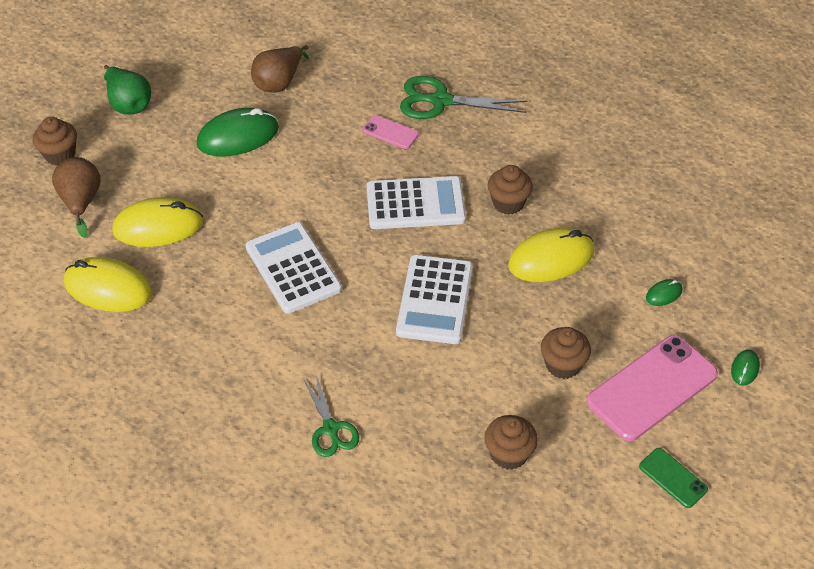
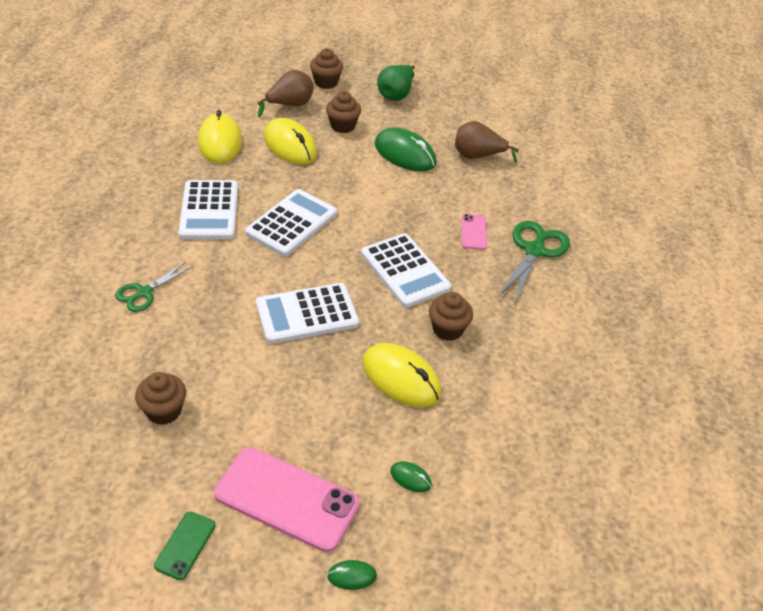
camera: 60 degrees right, 5 degrees down
green scissors [400,76,528,119] -> green scissors turned 45 degrees clockwise [498,221,570,303]
brown cupcake [541,327,591,379] -> brown cupcake moved to [326,91,361,133]
none -> white calculator [179,180,238,239]

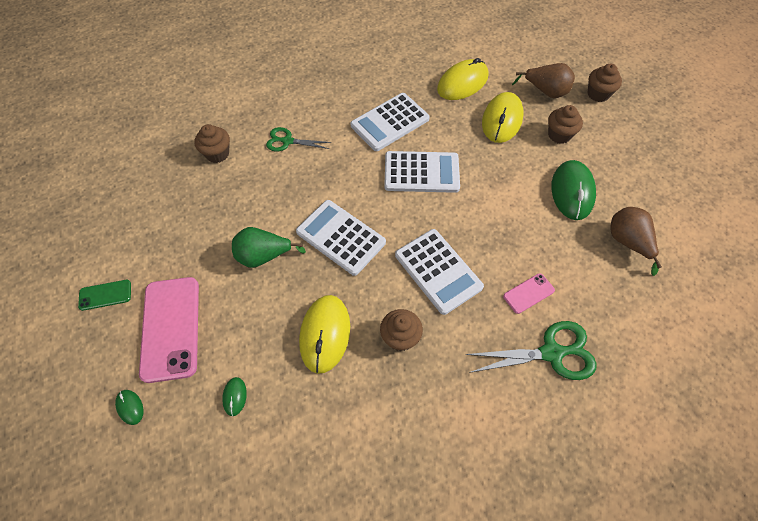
camera: 60 degrees right, 15 degrees up
brown cupcake [135,372,186,425] -> brown cupcake moved to [194,124,230,163]
white calculator [361,233,451,308] -> white calculator turned 60 degrees counterclockwise [395,229,484,315]
green pear [377,65,415,101] -> green pear moved to [232,227,306,268]

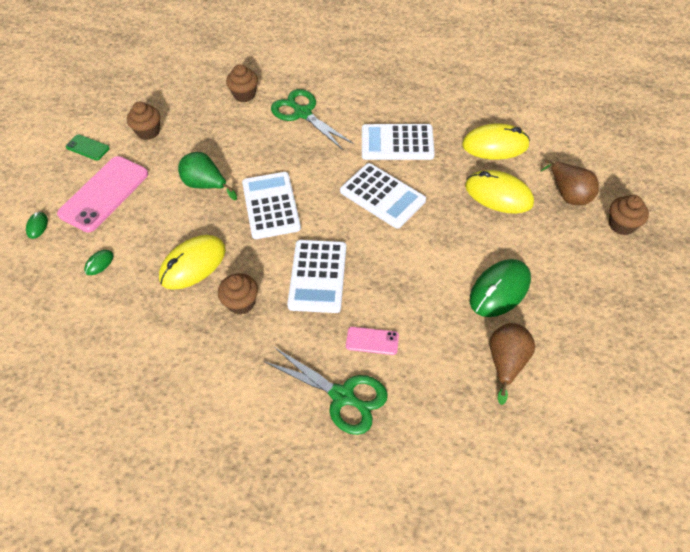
camera: 40 degrees right, 5 degrees down
green scissors [266,127,331,151] -> green scissors [271,89,354,150], size x1.59
yellow mouse [482,92,524,143] -> yellow mouse turned 60 degrees clockwise [465,170,534,214]
brown cupcake [548,105,583,144] -> brown cupcake moved to [127,102,160,140]

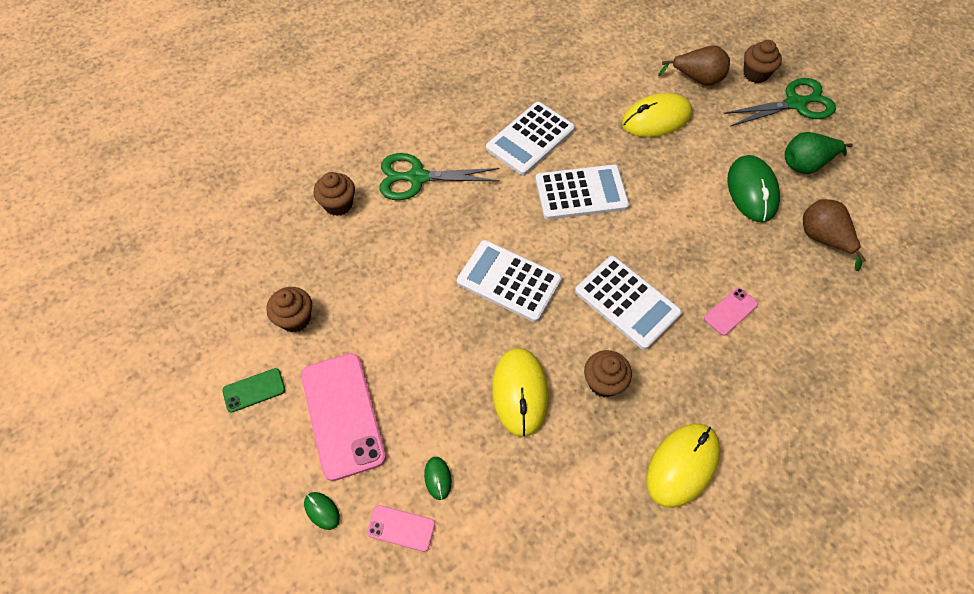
camera: 50 degrees left, 5 degrees up
green pear [178,152,237,200] -> green pear moved to [785,132,853,174]
green scissors [264,347,388,435] -> green scissors moved to [723,78,836,127]
yellow mouse [462,123,530,160] -> yellow mouse moved to [646,423,720,508]
none -> pink phone [367,505,435,552]

